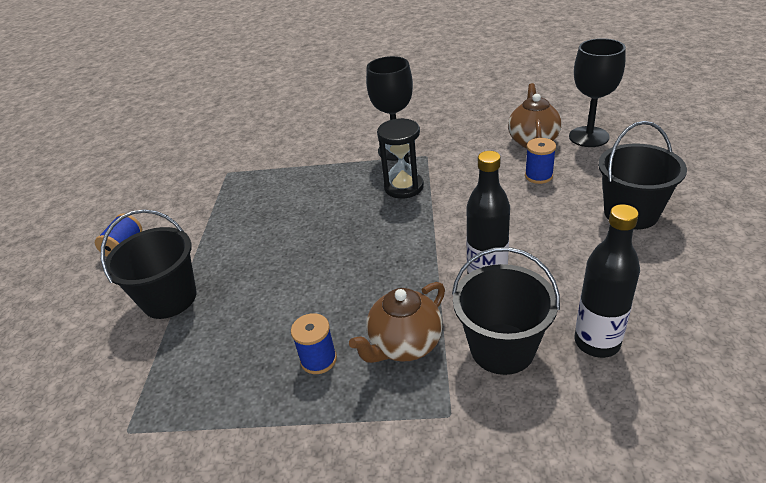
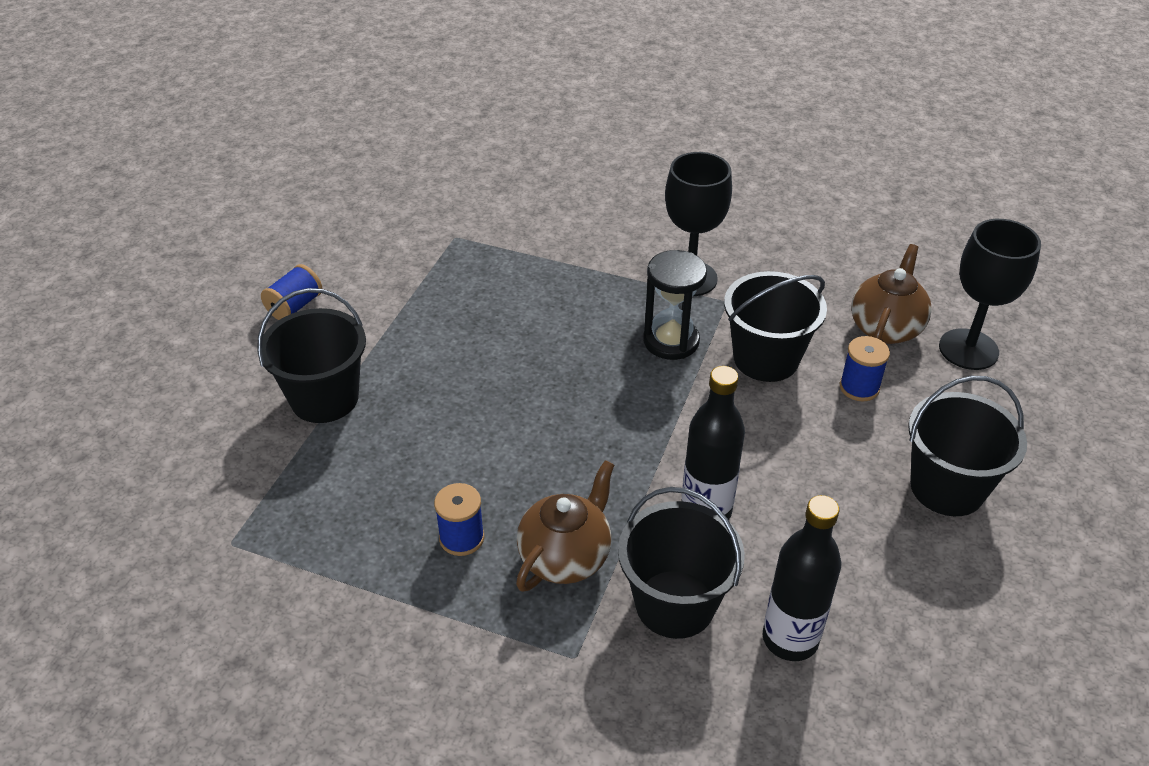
camera: 15 degrees right, 5 degrees up
brown teapot [349,282,445,363] -> brown teapot turned 150 degrees clockwise [516,460,614,592]
none -> black bucket [724,271,827,382]

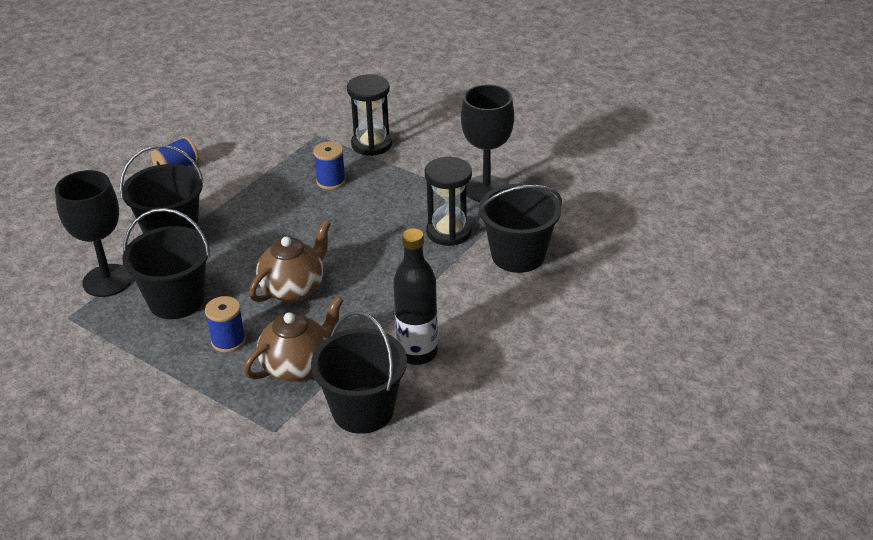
camera: 15 degrees right, 5 degrees down
black bottle [763,495,841,661] -> none
blue spool [840,336,890,401] -> blue spool moved to [313,141,346,190]
brown teapot [851,244,932,344] -> brown teapot moved to [249,220,331,302]
black bucket [908,376,1027,516] -> black bucket moved to [122,208,210,319]
black goblet [939,219,1041,370] -> black goblet moved to [55,170,132,297]
none -> black hourglass [347,74,392,156]

